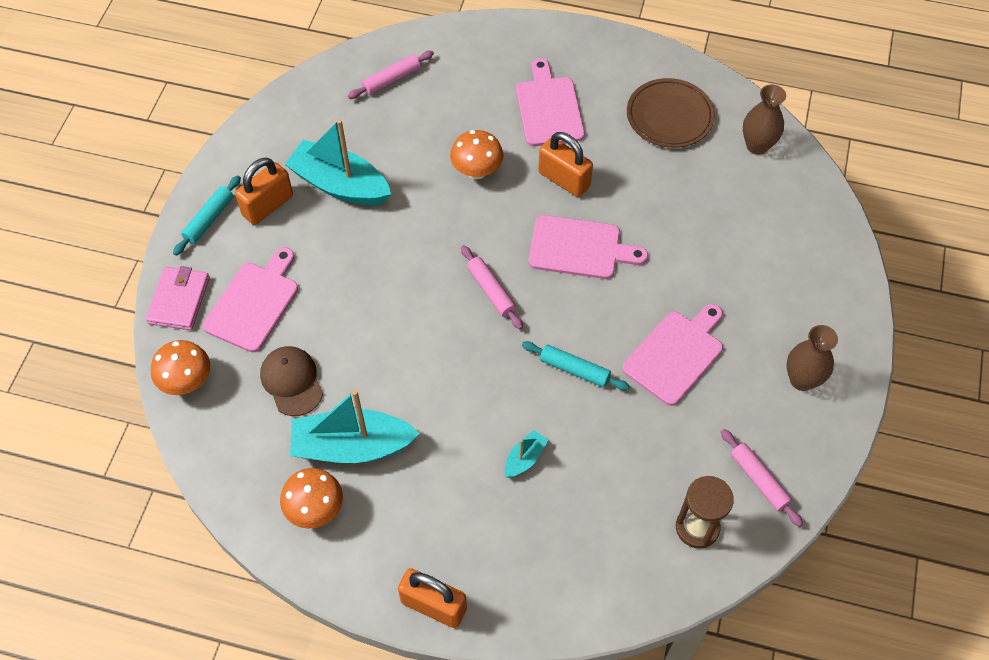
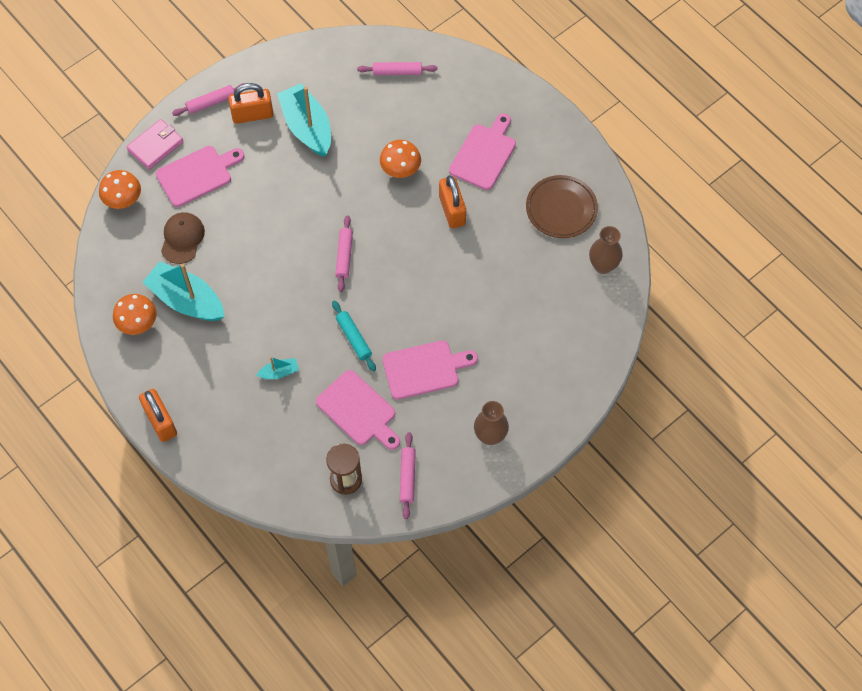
camera: 35 degrees right, 5 degrees up
turquoise rolling pin [173,176,241,256] -> pink rolling pin [172,83,246,116]
pink cutting board [529,215,648,279] -> pink cutting board moved to [316,370,400,450]

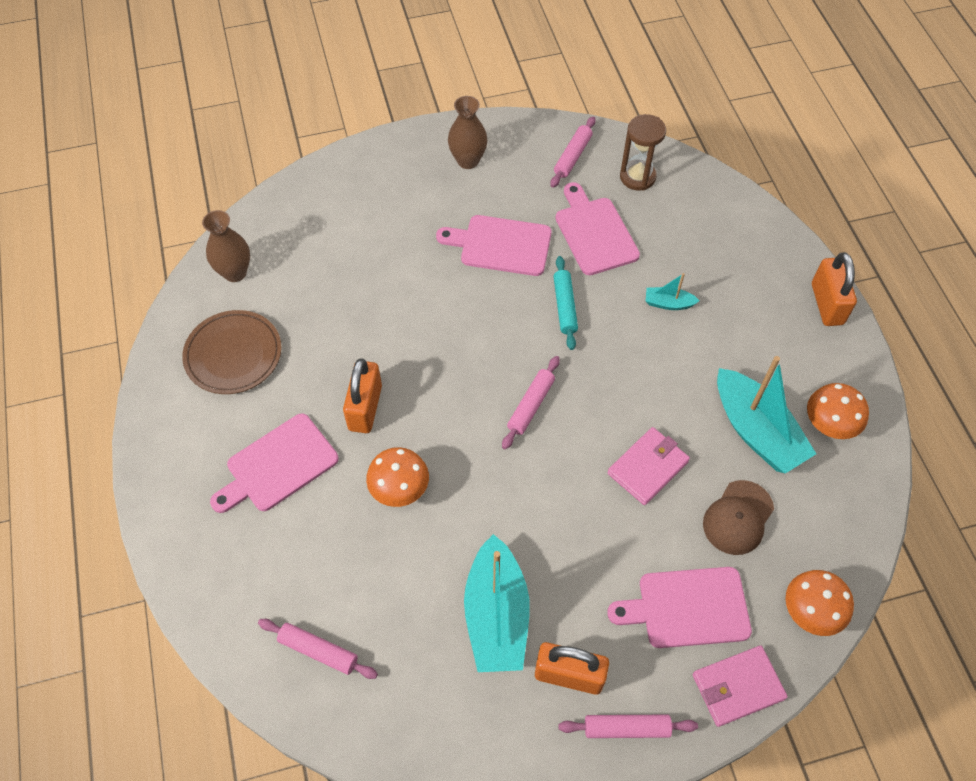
camera: 155 degrees left, 5 degrees down
none -> pink wallet [607,427,690,505]

